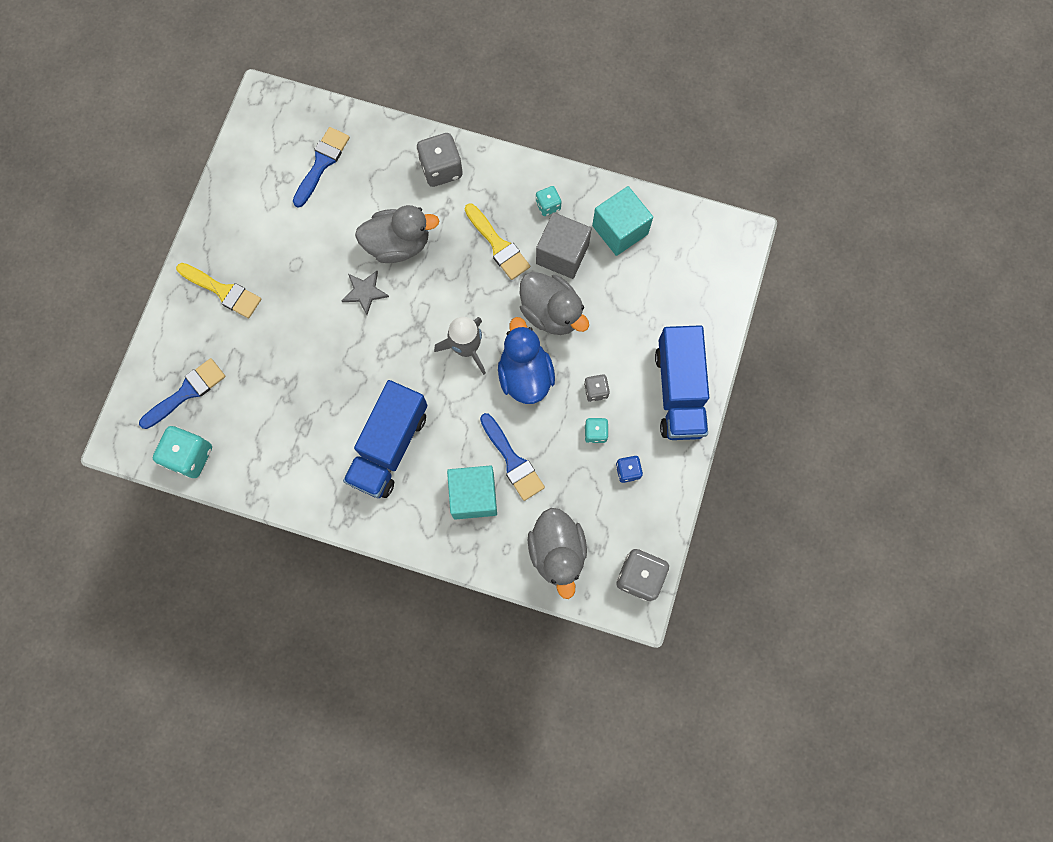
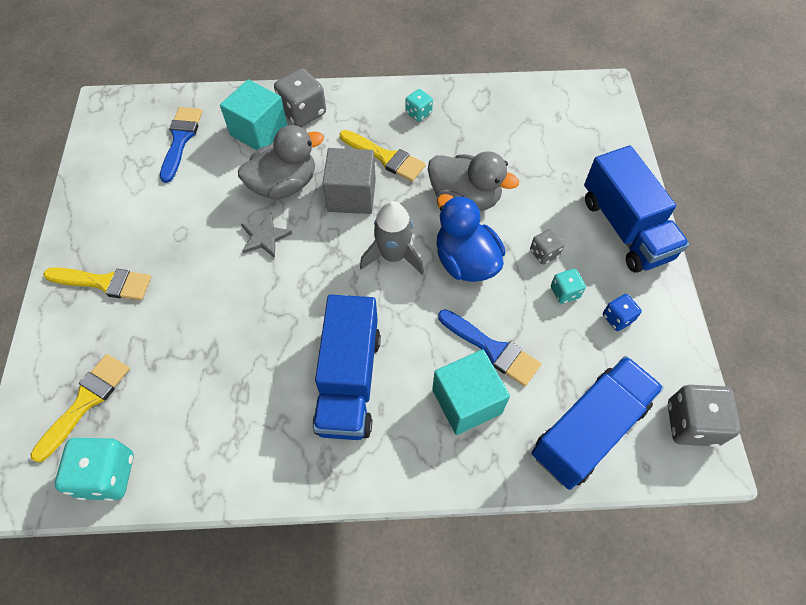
camera: 20 degrees left, 15 degrees down
blue brush [139,358,226,429] -> yellow brush [31,354,130,463]
grey duck [528,508,587,599] -> blue truck [532,356,664,490]
grey cube [536,212,592,279] -> grey cube moved to [323,148,376,214]
turquoise cube [592,186,653,256] -> turquoise cube moved to [220,79,288,150]

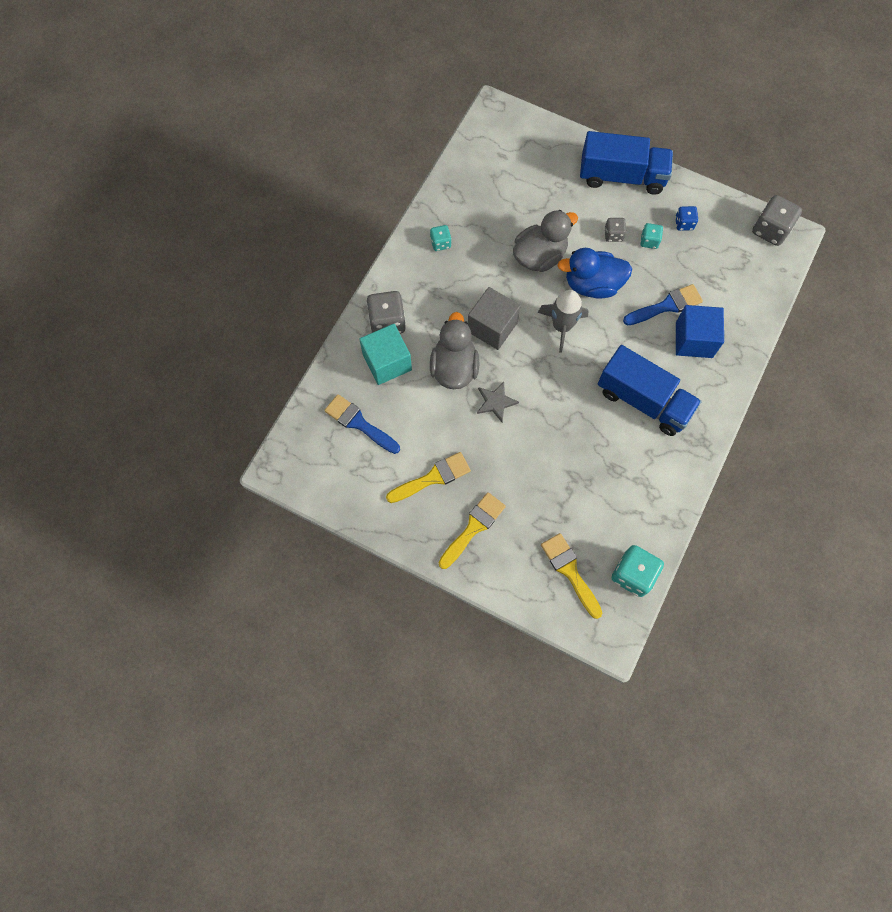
camera: 60 degrees left, 10 degrees up
yellow brush [340,130,426,182] -> yellow brush moved to [386,452,471,503]
turquoise cube [432,349,510,435] -> blue cube [676,305,724,358]
blue truck [532,356,664,490] -> none

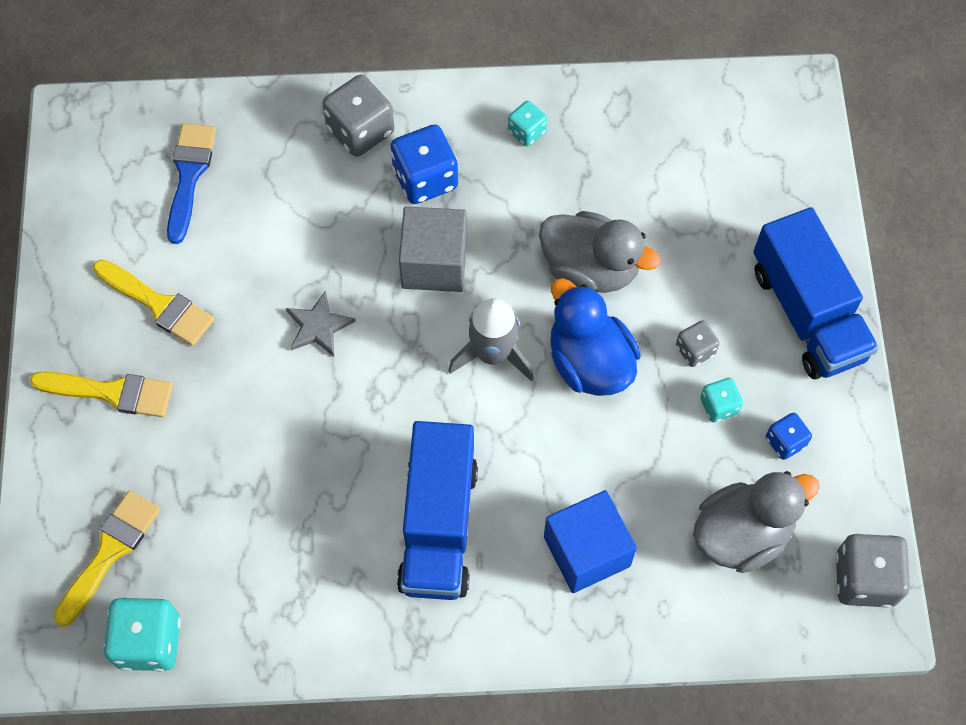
camera: 60 degrees right, 5 degrees down
turquoise cube [359,324,412,385] -> none
grey duck [430,312,479,389] -> grey duck moved to [693,471,820,573]
blue brush [623,284,703,325] -> none
none -> blue dice [390,125,458,204]

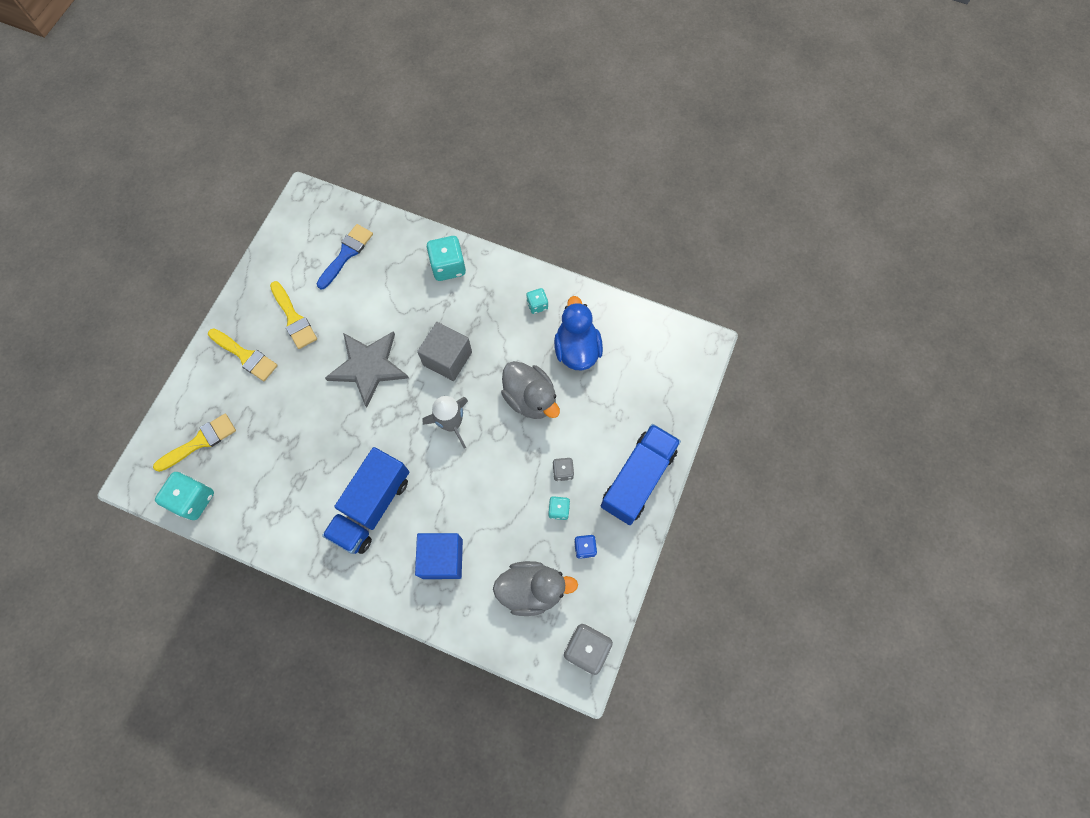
camera: 25 degrees right, 5 degrees up
grey star [286,290,356,356] -> grey star [325,331,409,407], size x1.96
grey dice [322,75,394,157] -> turquoise dice [426,236,466,281]
blue dice [390,125,458,204] -> none
blue duck [550,278,641,396] -> blue duck moved to [554,296,603,370]
blue truck [753,207,879,379] -> blue truck turned 150 degrees counterclockwise [601,424,681,525]

